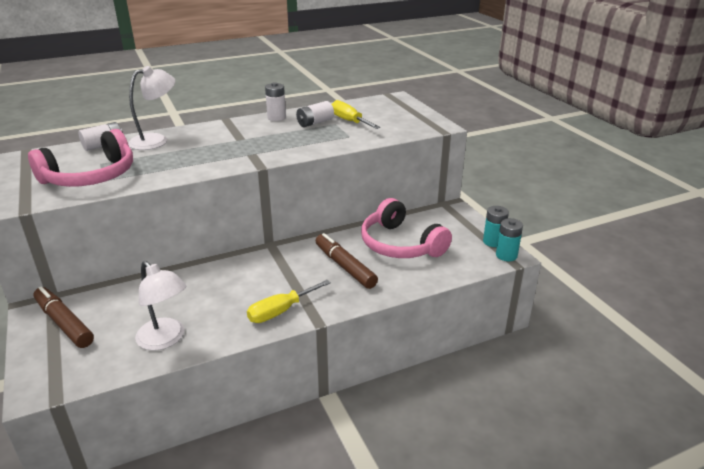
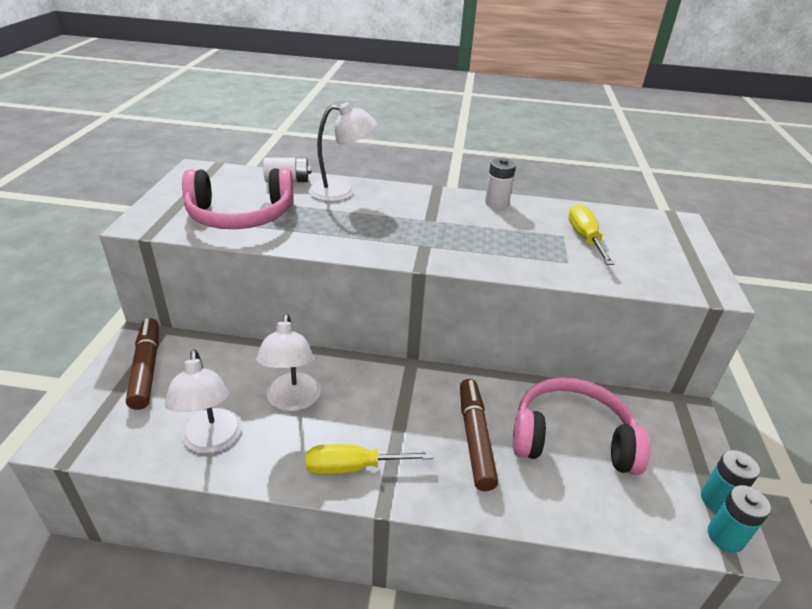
camera: 30 degrees right, 5 degrees up
white battery [296,101,334,127] -> none
pink headphones [361,198,452,258] -> pink headphones turned 105 degrees clockwise [513,377,650,475]
none -> white lamp [256,313,321,412]

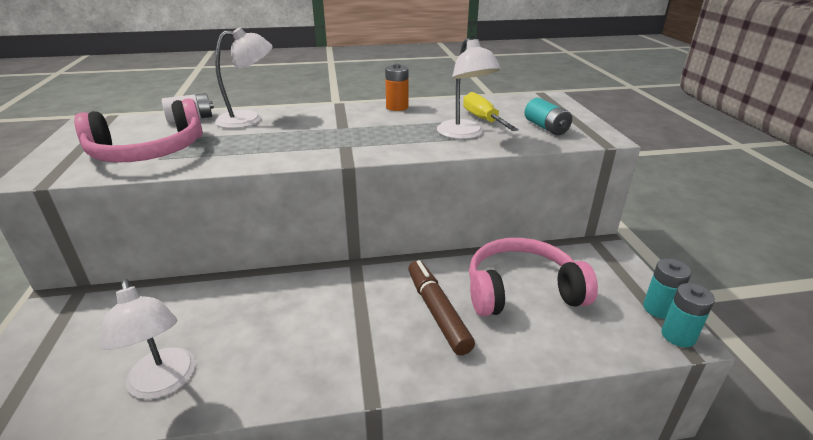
camera: 15 degrees left, 5 degrees down
brown marker [126,318,159,410] -> none
white lamp [256,313,321,412] -> white lamp moved to [437,38,501,139]
yellow screwdriver [306,444,434,475] -> none
white battery [485,158,516,209] -> orange battery [385,64,409,111]
none -> turquoise battery [524,98,572,135]

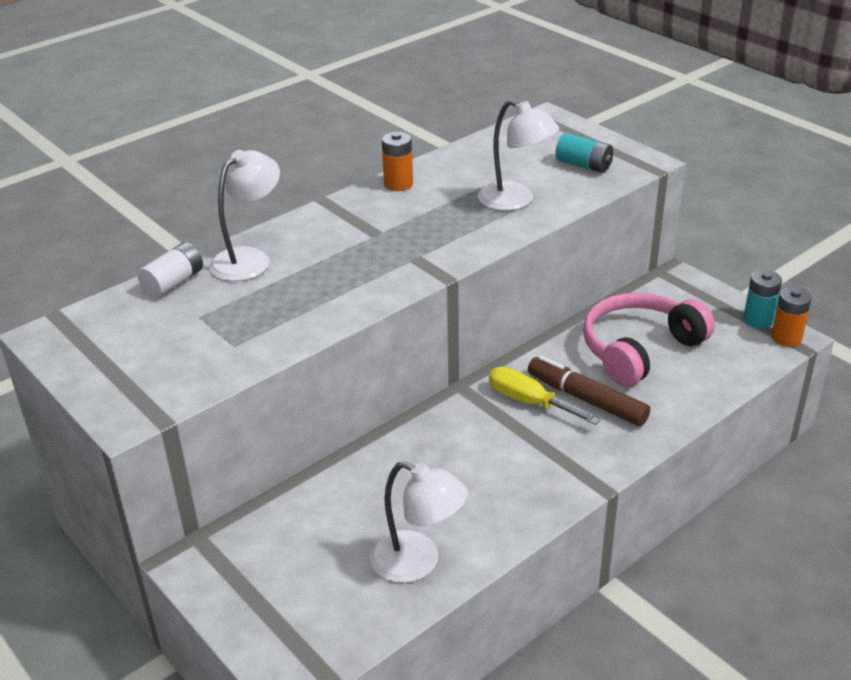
camera: 30 degrees left, 5 degrees up
pink headphones [74,98,203,163] -> none
yellow screwdriver [463,92,519,131] -> yellow screwdriver moved to [489,367,600,425]
turquoise battery [661,283,715,347] -> orange battery [771,287,812,347]

